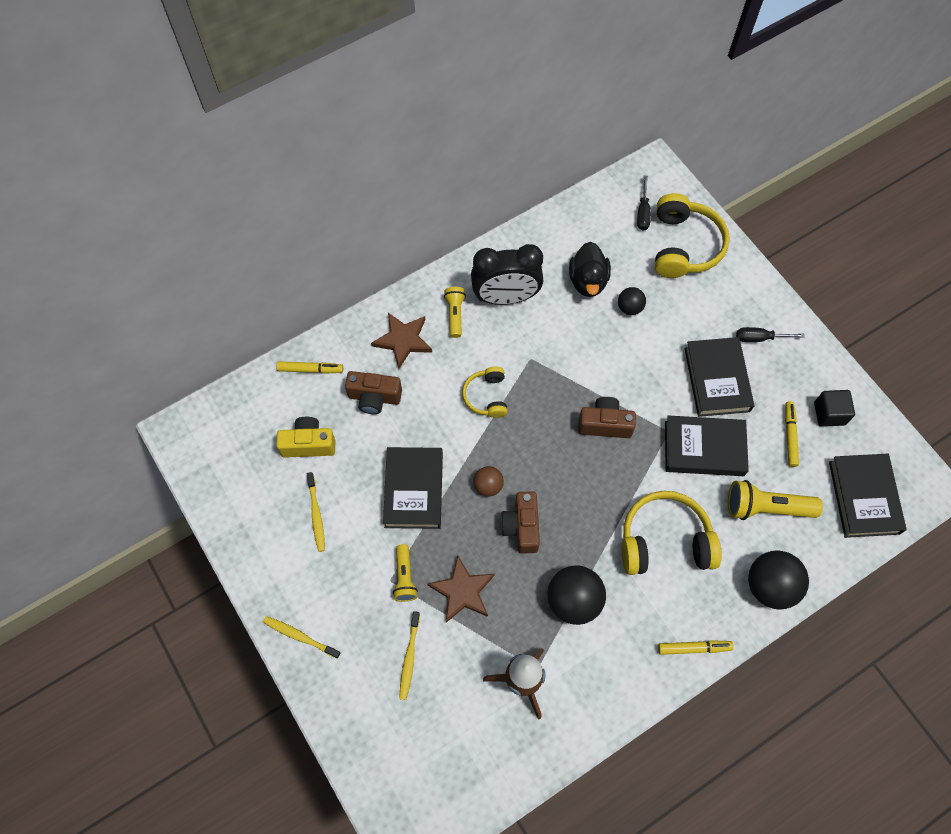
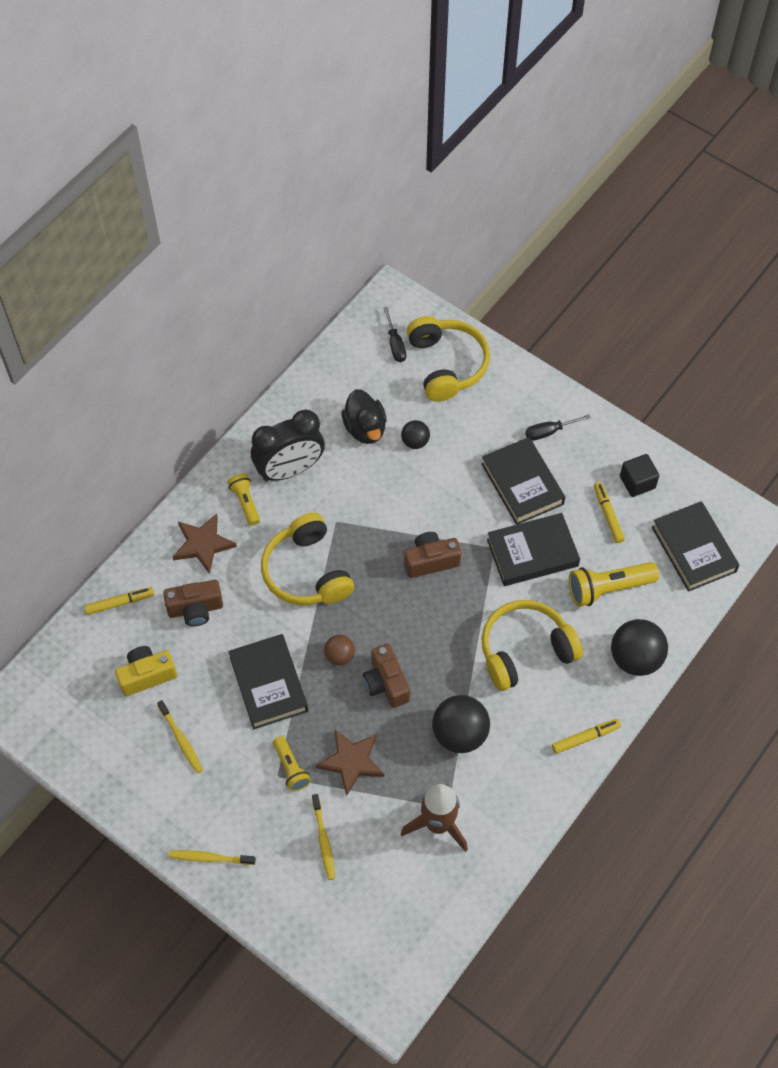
camera: 20 degrees left, 5 degrees down
yellow headphones [462,367,508,418] -> yellow headphones [261,513,354,605], size x1.77

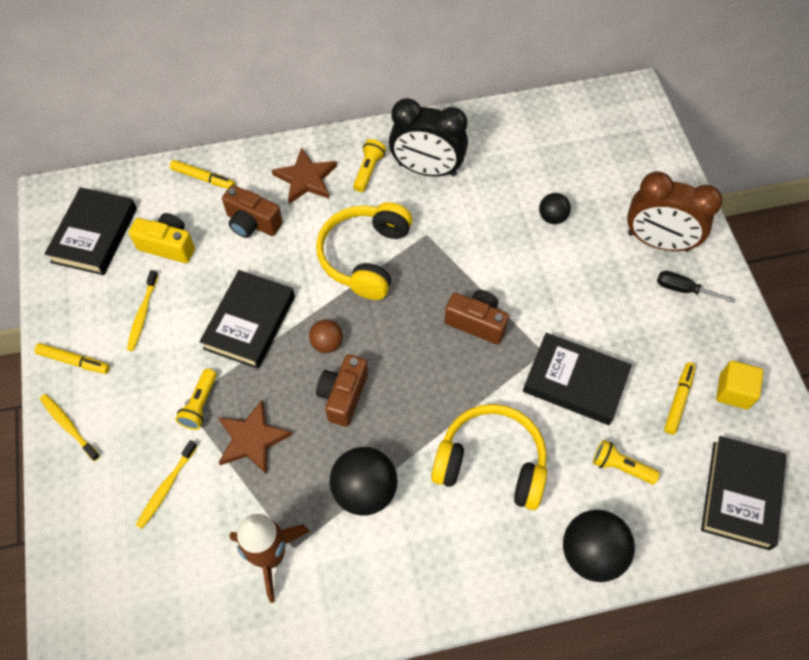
camera: 40 degrees right, 0 degrees up
black duck [341,389,387,444] -> none
black screwdriver [383,307,406,362] -> none
yellow headphones [407,316,490,402] -> none
black book [481,437,565,525] -> black book moved to [44,187,137,275]
yellow marker [552,719,621,754] -> yellow marker moved to [34,343,110,374]
yellow flashlight [569,562,659,607] -> yellow flashlight [593,440,660,484], size x0.61
black cube [620,454,659,497] -> yellow cube [716,361,764,409]
none -> brown clock [627,171,723,252]

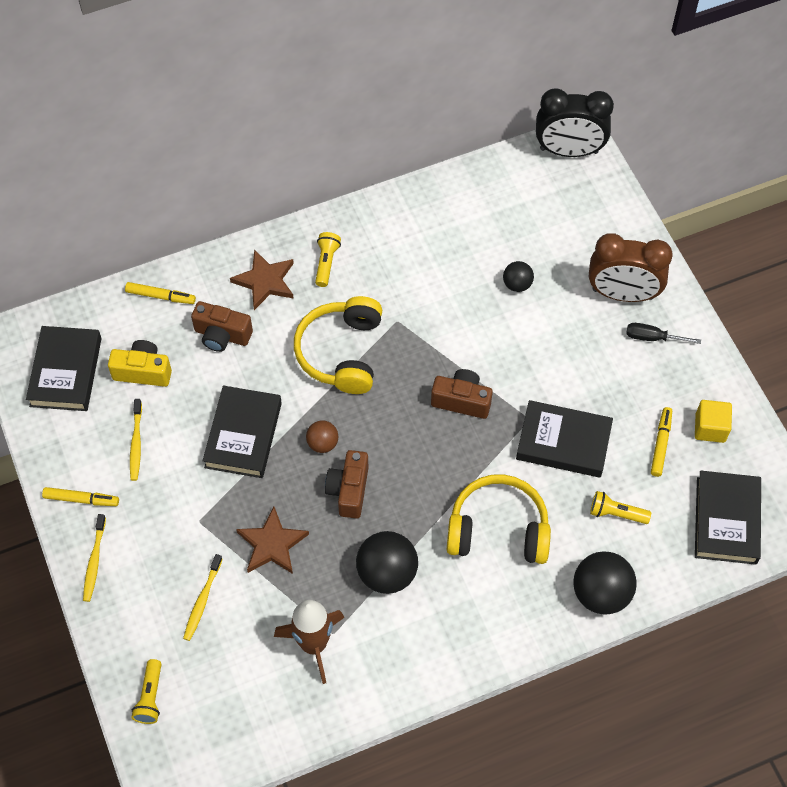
camera: 10 degrees left, 0 degrees up
yellow toothbrush [40,394,100,461] -> yellow toothbrush turned 120 degrees counterclockwise [83,514,106,602]
yellow flashlight [175,369,217,430] -> yellow flashlight moved to [131,659,162,724]
black clock [389,98,468,176] -> black clock moved to [536,89,614,157]

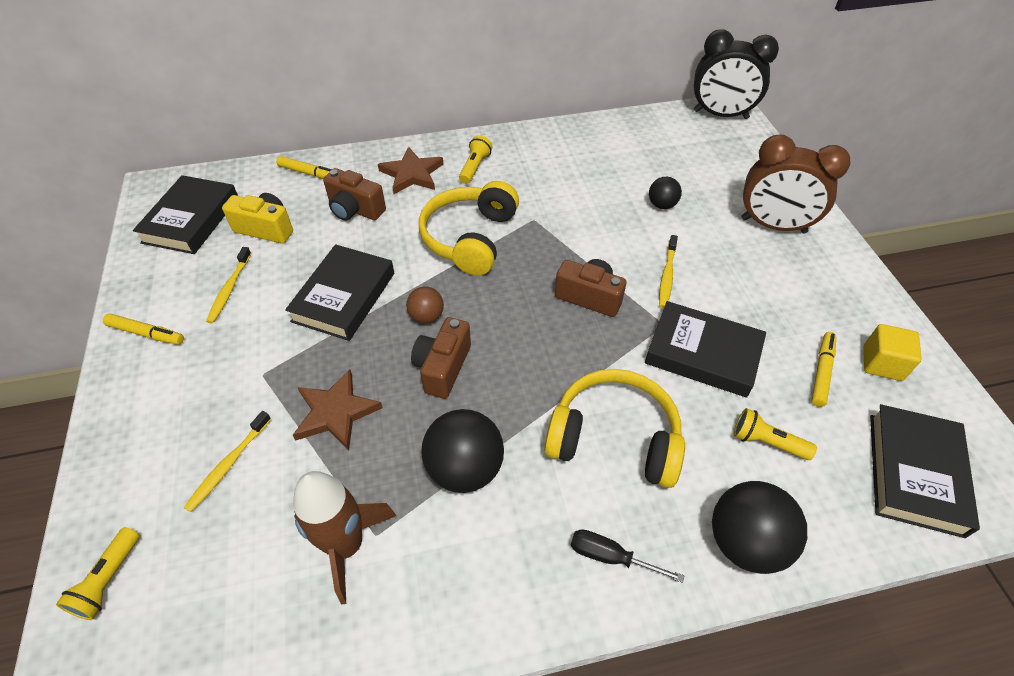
camera: 10 degrees right, 10 degrees down
yellow toothbrush [83,514,106,602] -> yellow toothbrush moved to [659,235,678,308]
black screwdriver [626,323,701,344] -> black screwdriver moved to [571,529,684,583]

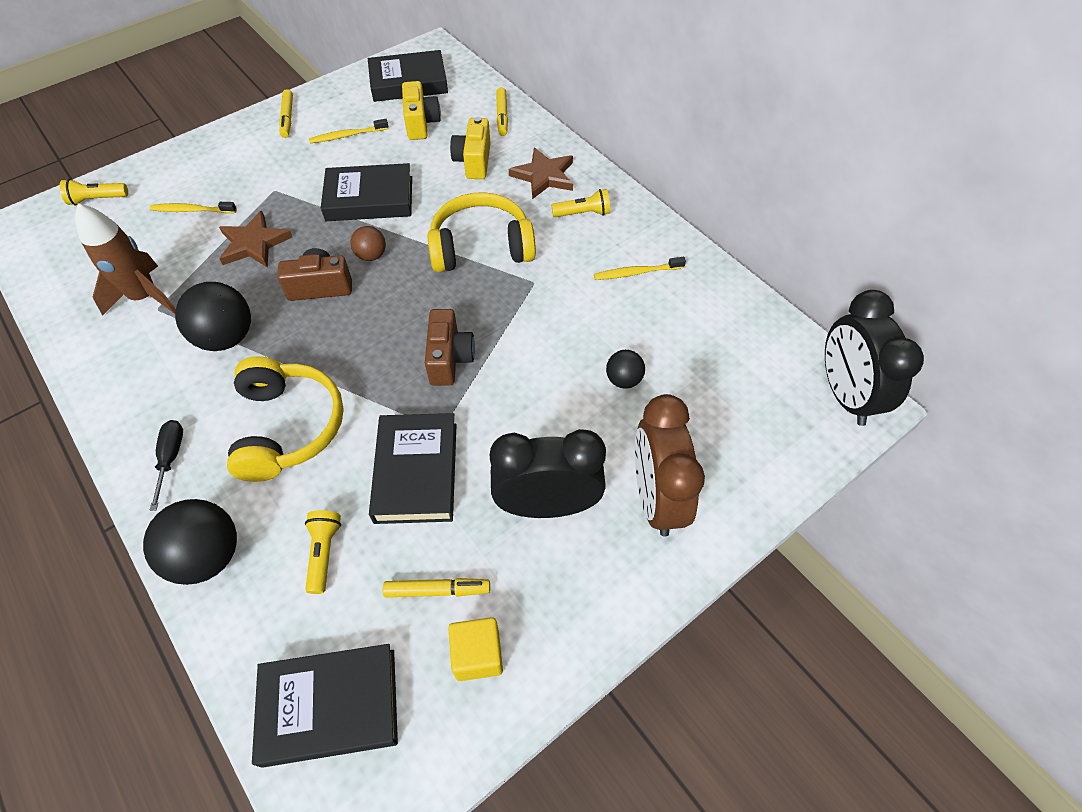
camera: 65 degrees right, 5 degrees up
brown camera [323,168,386,221] -> yellow camera [450,117,491,179]
yellow toothbrush [659,235,678,308] -> yellow toothbrush moved to [594,257,686,280]
none -> black clock [490,429,606,518]

